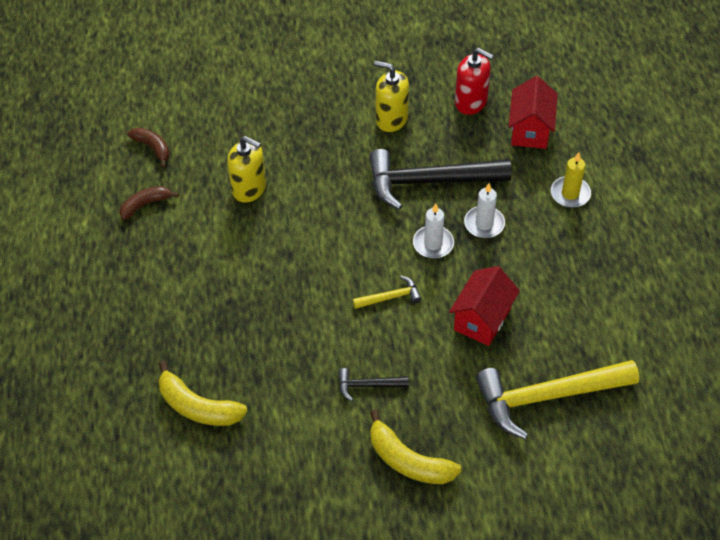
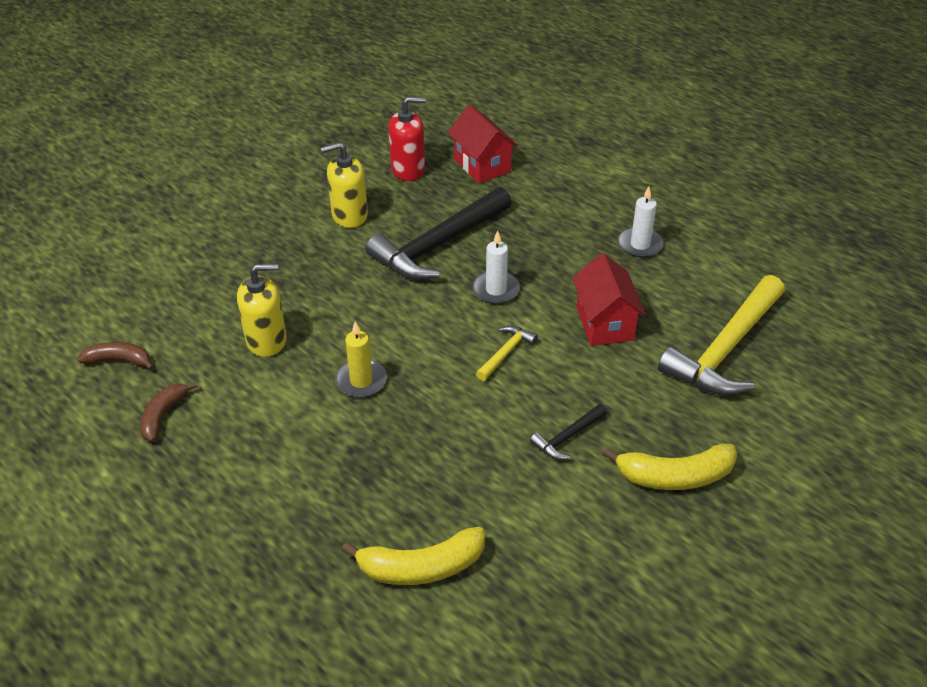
camera: 40 degrees left, 10 degrees down
white candle [464,183,505,238] -> white candle moved to [618,186,664,258]
yellow candle [551,152,591,208] -> yellow candle moved to [335,321,387,398]

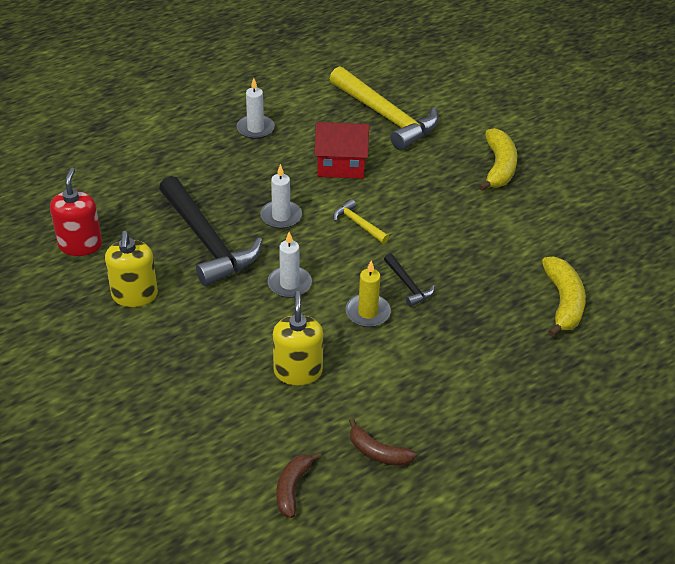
camera: 80 degrees left, 0 degrees up
red house [448,105,518,184] -> none
black hammer [530,404,607,460] -> black hammer moved to [384,253,435,307]
none -> white candle [268,232,312,298]

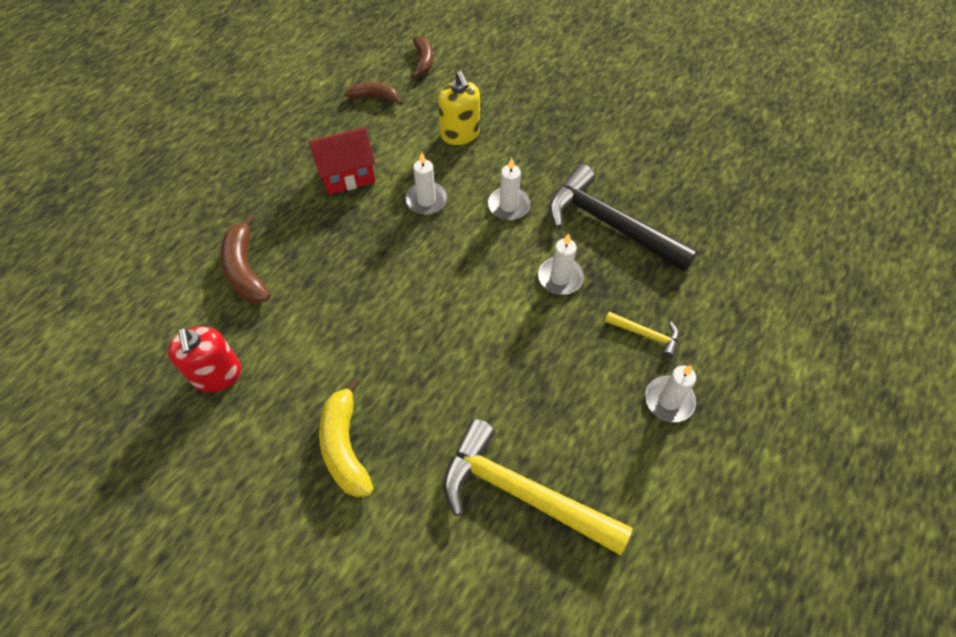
camera: 160 degrees right, 15 degrees up
red soap dispenser [50,168,102,256] -> red soap dispenser moved to [168,326,241,392]
yellow soap dispenser [105,231,158,307] -> none
red house [315,122,369,179] -> red house moved to [309,127,376,195]
yellow hammer [333,199,389,244] -> yellow hammer moved to [605,312,679,358]
yellow candle [346,260,391,327] -> white candle [405,152,448,215]
black hammer [384,253,435,307] -> none
yellow banana [542,256,586,337] -> brown banana [220,213,270,304]

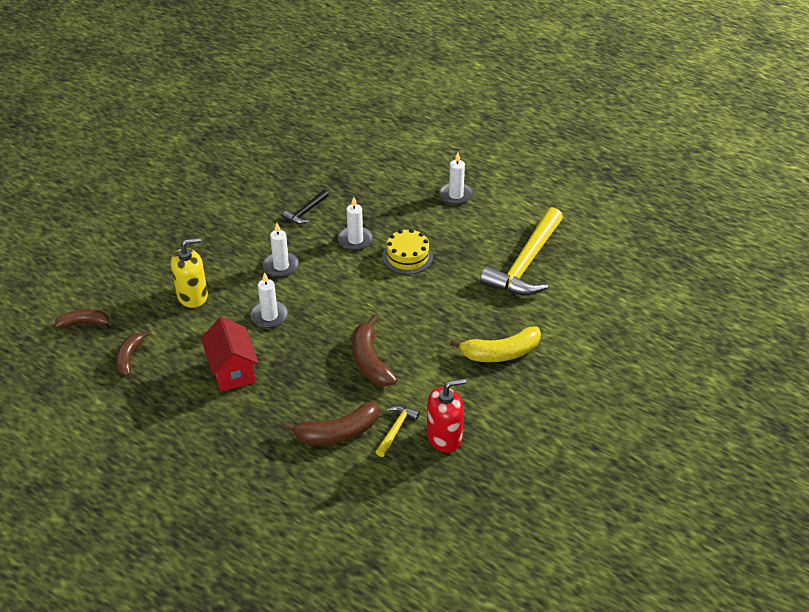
camera: 90 degrees left, 15 degrees down
black hammer [549,164,698,272] -> black hammer [283,190,329,224], size x0.45
yellow hammer [605,312,679,358] -> yellow hammer moved to [376,405,420,457]
none -> brown banana [352,315,397,386]
none -> yellow cake [382,229,433,274]

